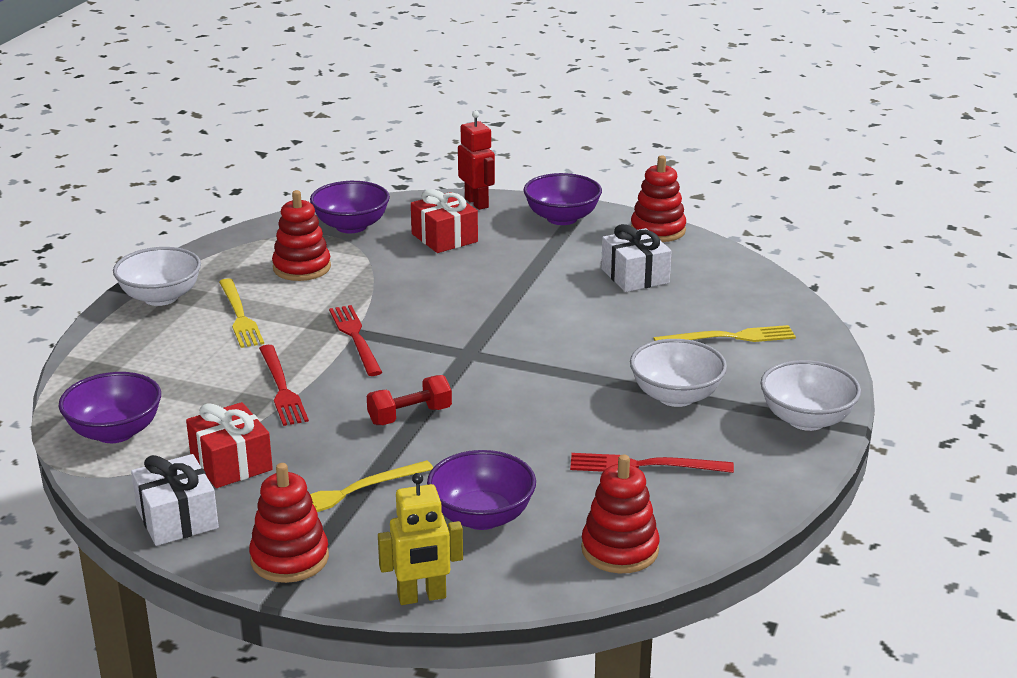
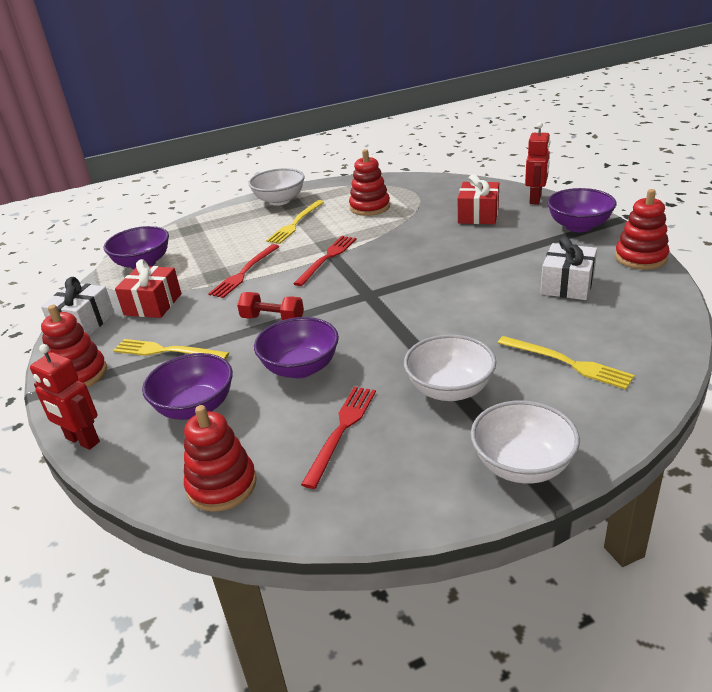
camera: 50 degrees right, 5 degrees up
purple bowl [310,181,390,233] -> purple bowl moved to [254,317,339,378]
yellow robot [378,473,463,605] -> red robot [30,344,100,450]
red fork [570,453,734,473] -> red fork turned 60 degrees clockwise [301,387,376,489]

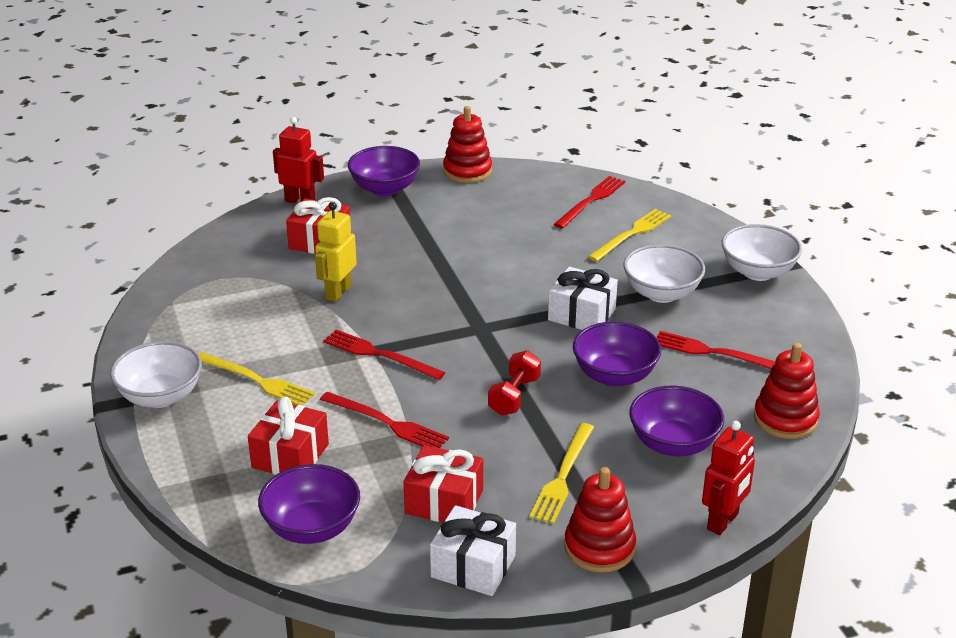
camera: 90 degrees left, 0 degrees up
red stacking toy [349,149,390,216] -> none
white gift [540,236,597,300] -> white gift moved to [548,267,618,330]
none -> red gift [248,397,329,475]
none -> yellow robot [315,202,357,302]
none -> red fork [554,176,625,229]

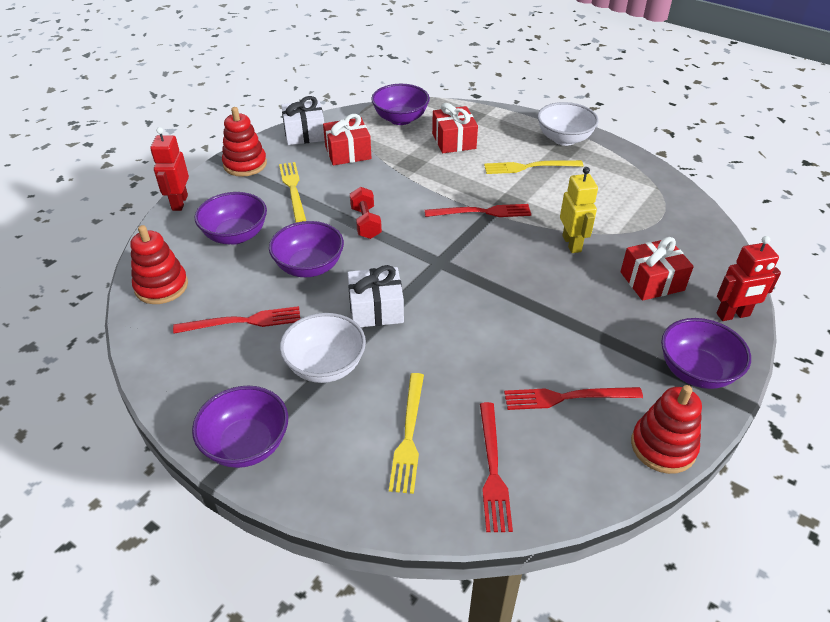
camera: 145 degrees right, 10 degrees up
red fork [320,392,449,448] -> red fork moved to [504,387,643,410]
white bowl [722,224,802,281] -> purple bowl [192,386,288,468]

